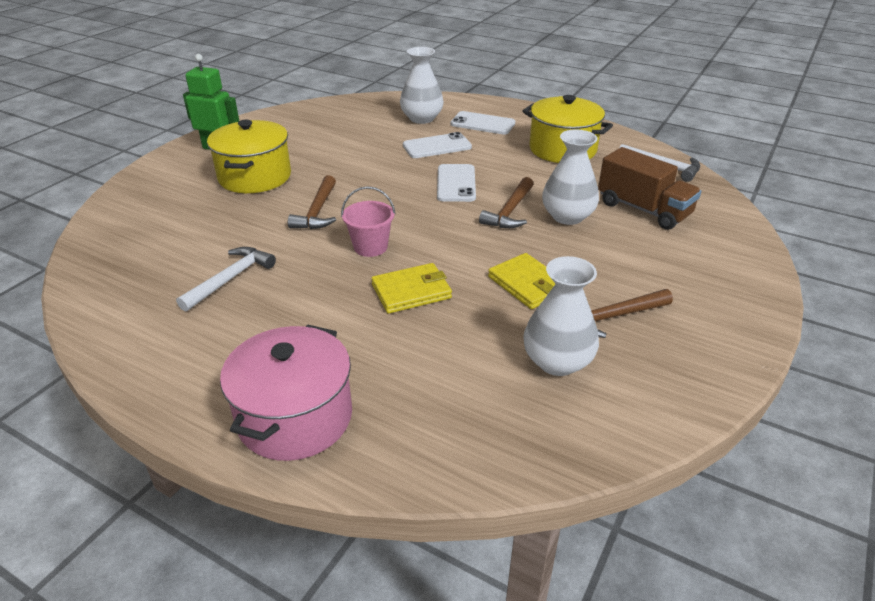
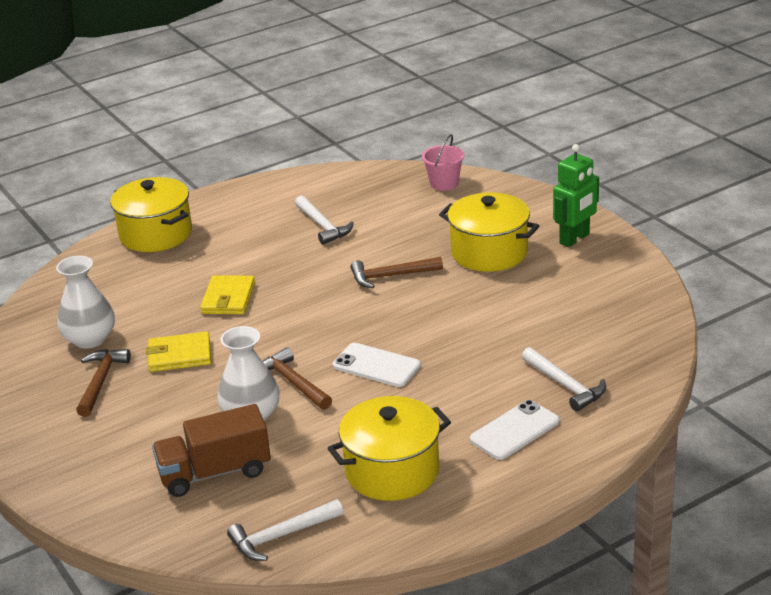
camera: 120 degrees right, 5 degrees down
pink pot [220,325,352,461] -> yellow pot [110,177,192,252]
brown hammer [288,175,336,229] -> brown hammer turned 45 degrees counterclockwise [350,257,443,288]
pink bucket [341,186,395,257] -> pink bucket moved to [422,134,464,191]
white vase [400,47,444,124] -> white hammer [522,347,606,412]
white phone [403,132,472,158] -> none

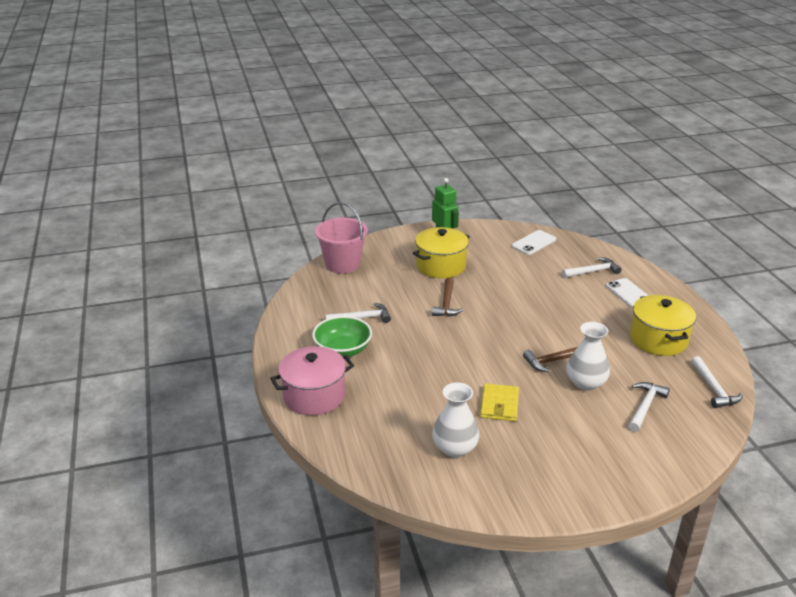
camera: 75 degrees left, 0 degrees up
brown hammer [76,349,131,417] -> none
yellow pot [110,177,192,252] -> pink pot [270,346,354,415]
brown truck [152,404,271,497] -> white hammer [628,382,670,432]
yellow wallet [200,275,255,314] -> none
white phone [333,343,421,387] -> white phone moved to [511,230,556,255]
pink bucket [422,134,464,191] -> pink bucket [315,202,368,274], size x1.73
none -> green bowl [312,316,372,357]

